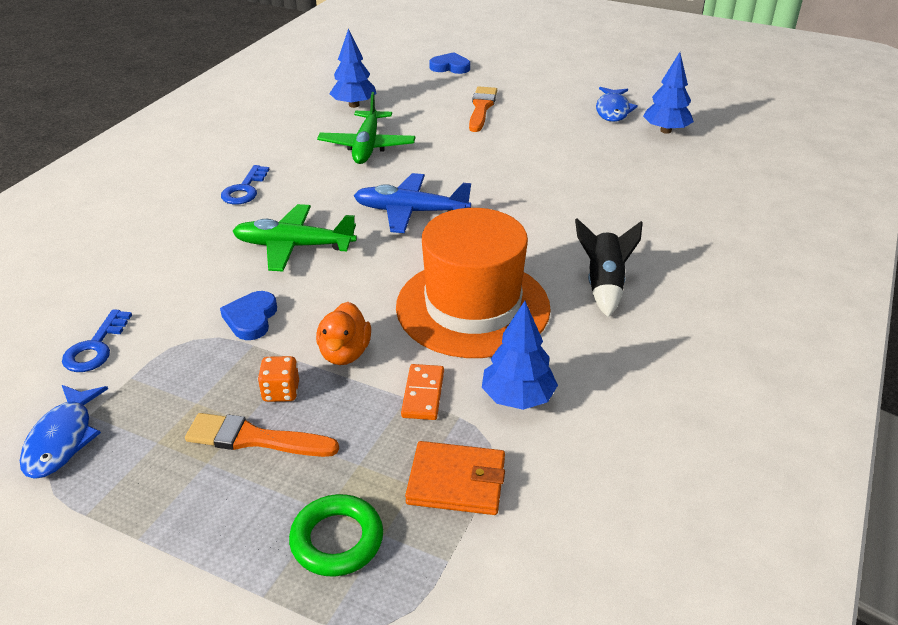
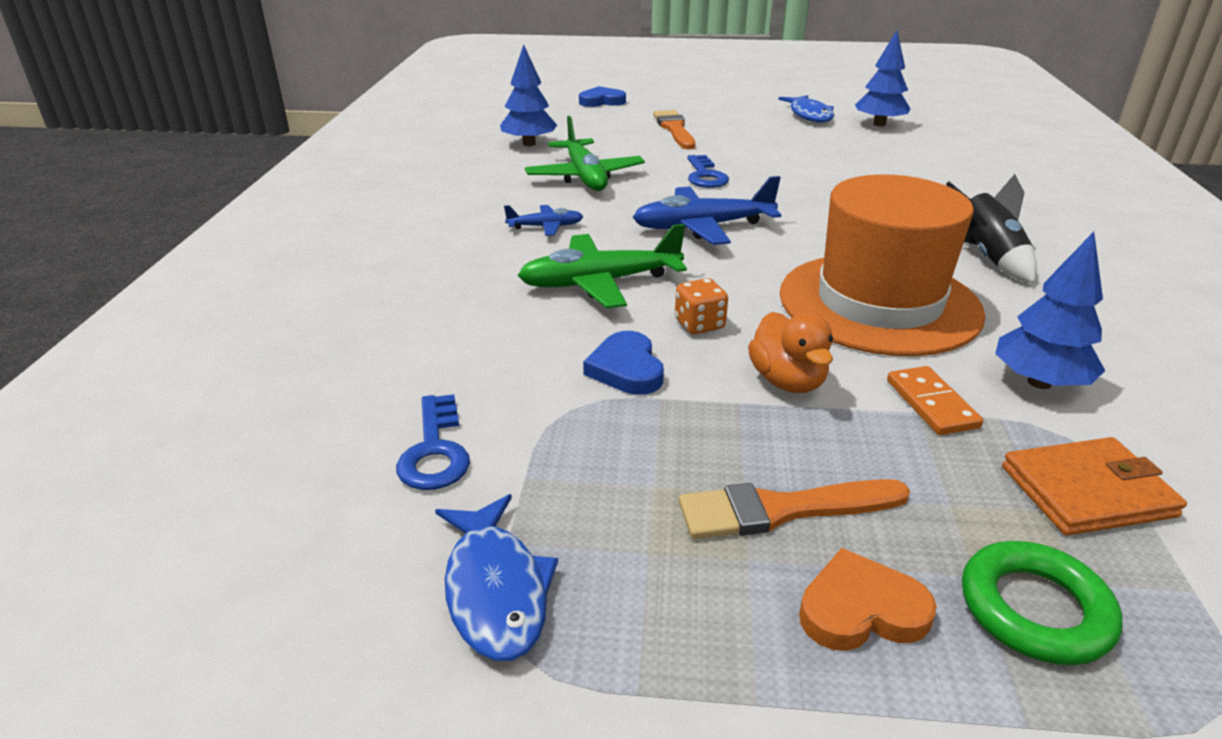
camera: 20 degrees left, 5 degrees down
blue key [221,165,270,204] -> blue key moved to [687,155,729,188]
orange dice [258,356,299,402] -> orange dice moved to [675,278,728,334]
none -> blue plane [504,205,583,236]
none -> orange heart [799,548,937,651]

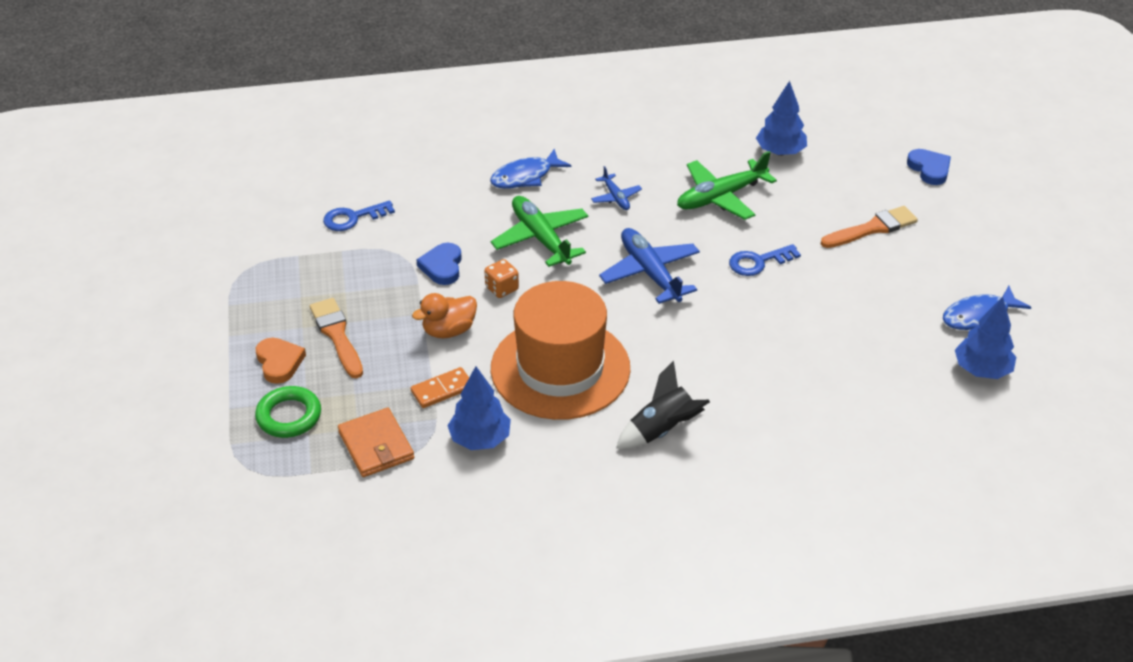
camera: 75 degrees right, 10 degrees up
blue fish [435,494,558,661] -> blue fish moved to [490,149,572,189]
blue heart [583,331,664,395] -> blue heart turned 60 degrees counterclockwise [416,243,462,285]

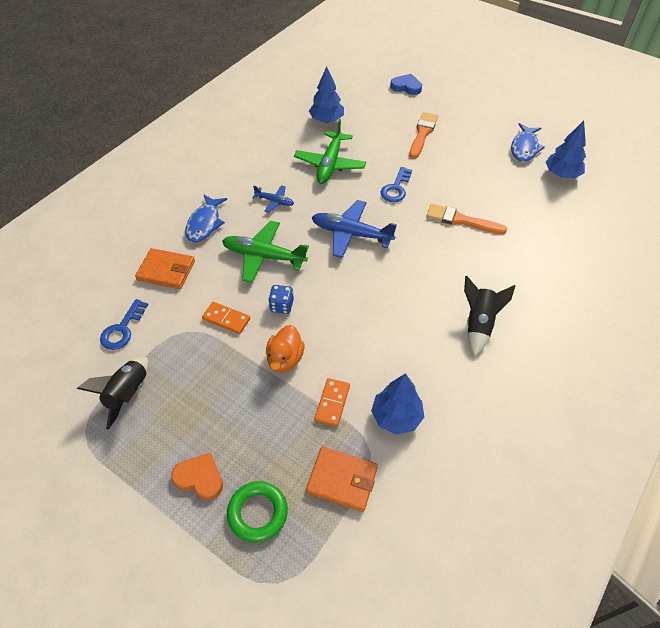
camera: 45 degrees left, 10 degrees up
orange brush [310,298,363,378] -> orange brush moved to [426,204,507,234]
blue heart [416,243,462,285] -> orange domino [202,302,250,334]
orange dice [484,259,519,298] -> blue dice [268,285,294,314]
orange hat [491,281,630,420] -> none
none -> black rocket [77,357,149,430]
none -> orange wallet [135,248,195,289]

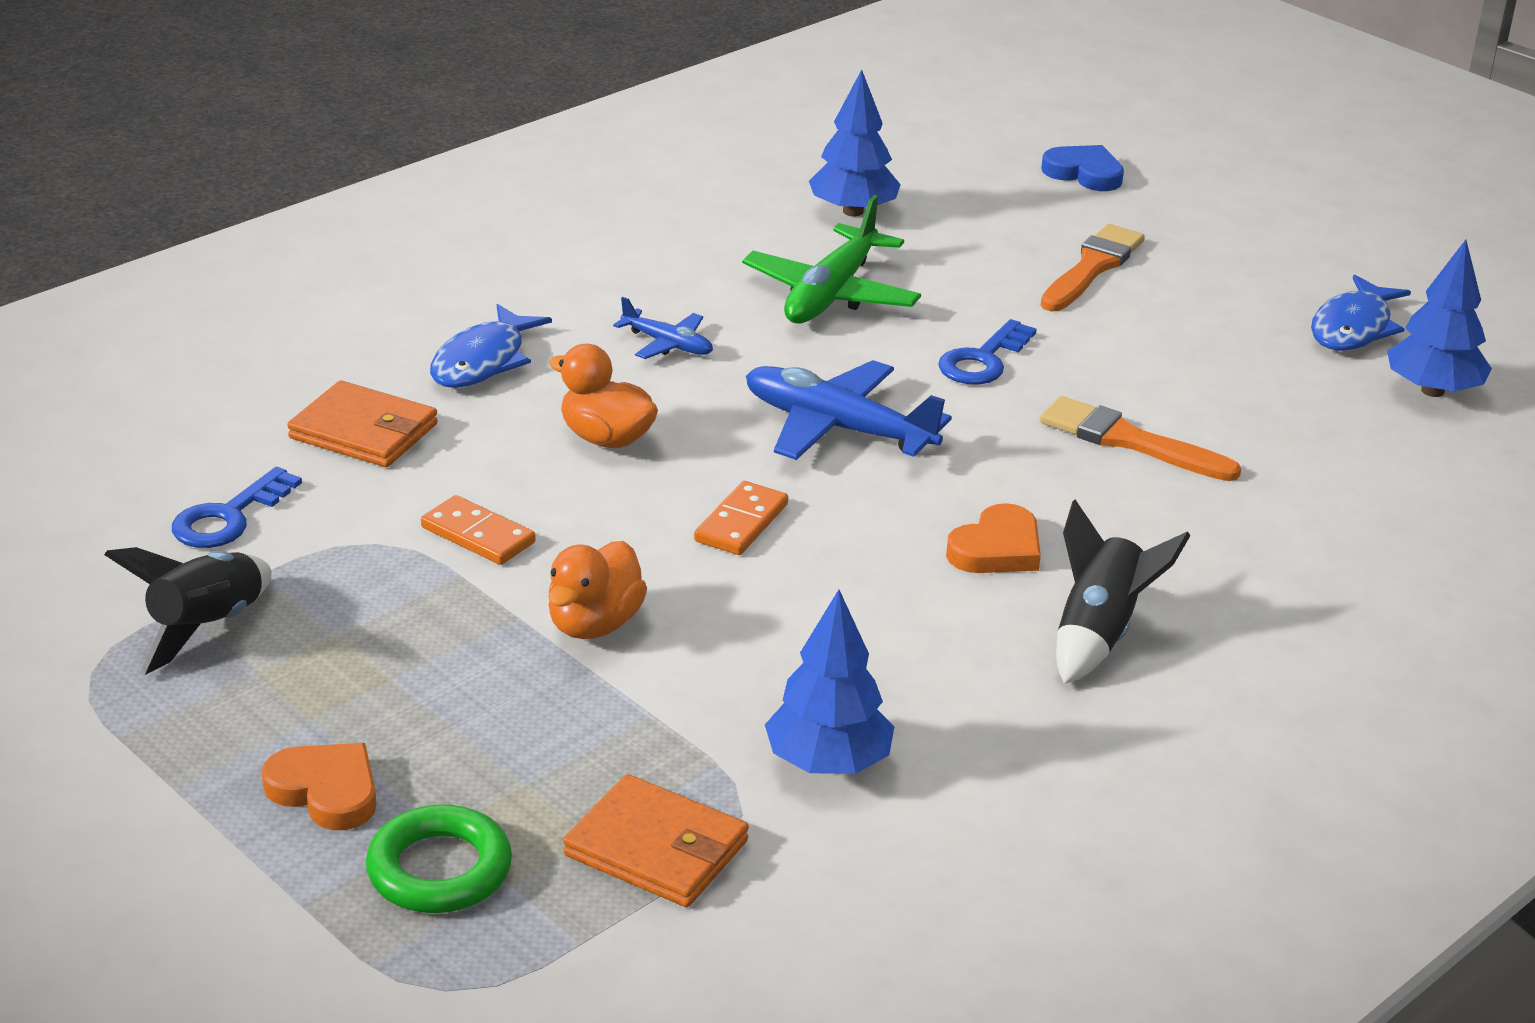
camera: 10 degrees right, 20 degrees down
green plane [222,221,309,283] -> orange duck [549,344,658,448]
blue dice [268,285,294,314] -> none
orange domino [315,378,350,427] -> orange domino moved to [694,481,788,555]
none -> orange heart [946,503,1041,573]

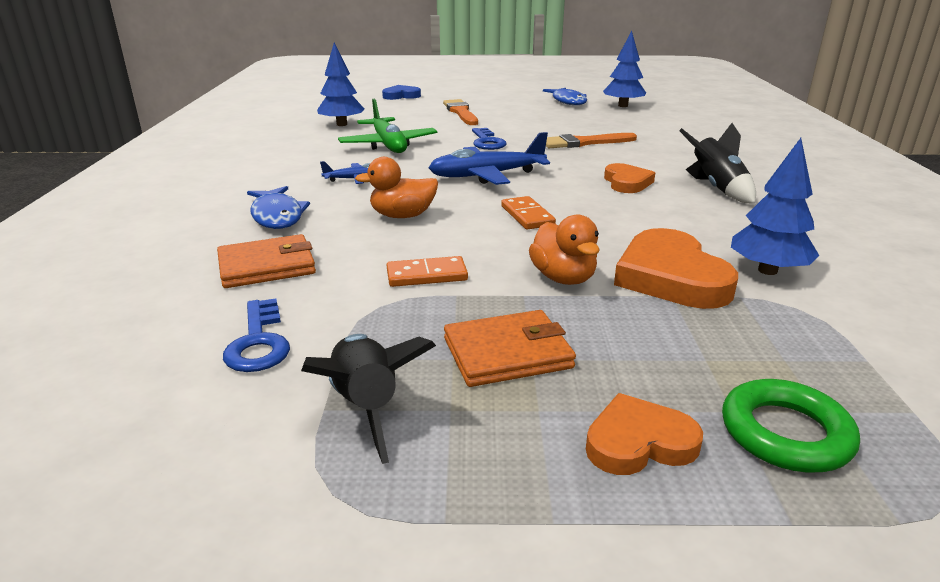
camera: 45 degrees left, 5 degrees down
orange wallet [563,774,749,907] -> orange wallet moved to [444,310,576,387]
none -> orange heart [614,228,738,309]

